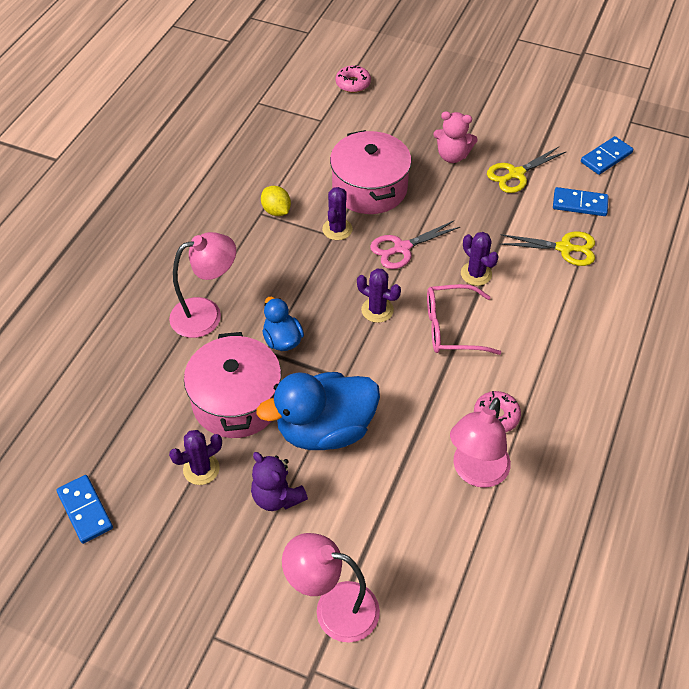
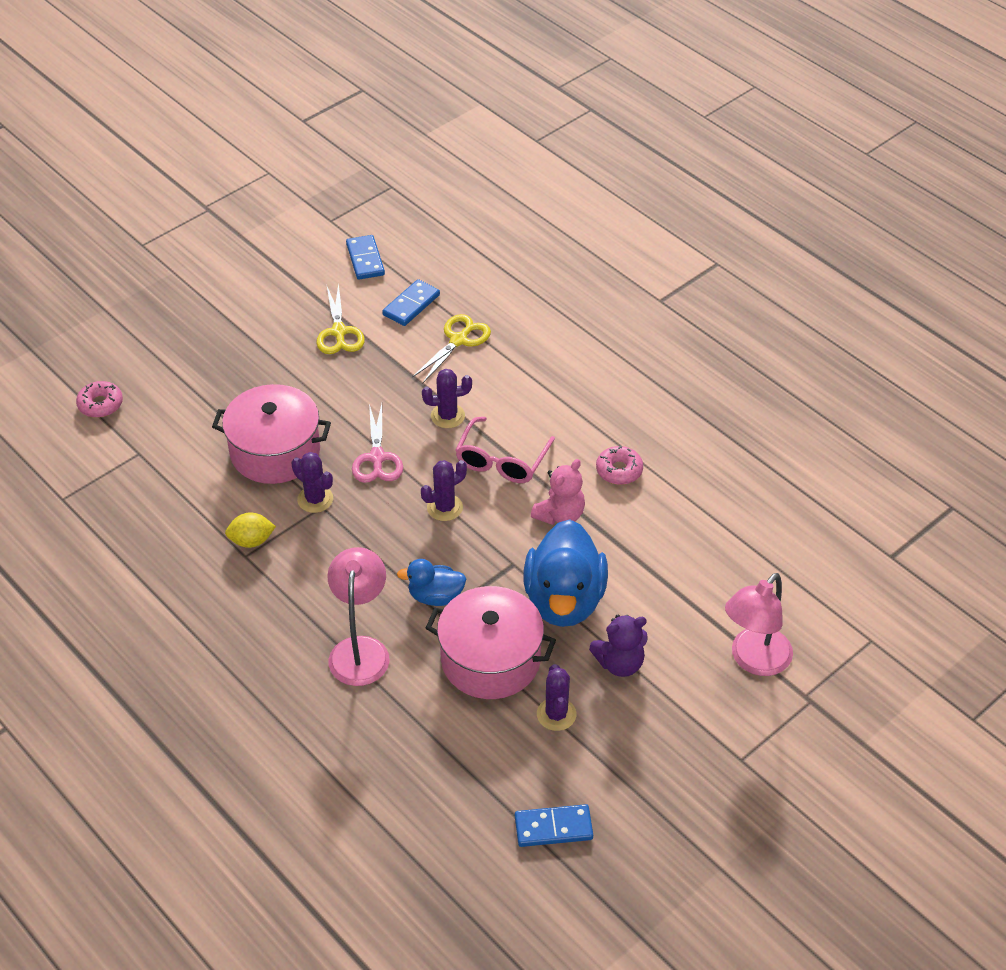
camera: 65 degrees left, 5 degrees down
pink teddy bear [433,111,478,163] -> pink teddy bear moved to [531,459,585,525]
pink lamp [450,397,511,488] -> none

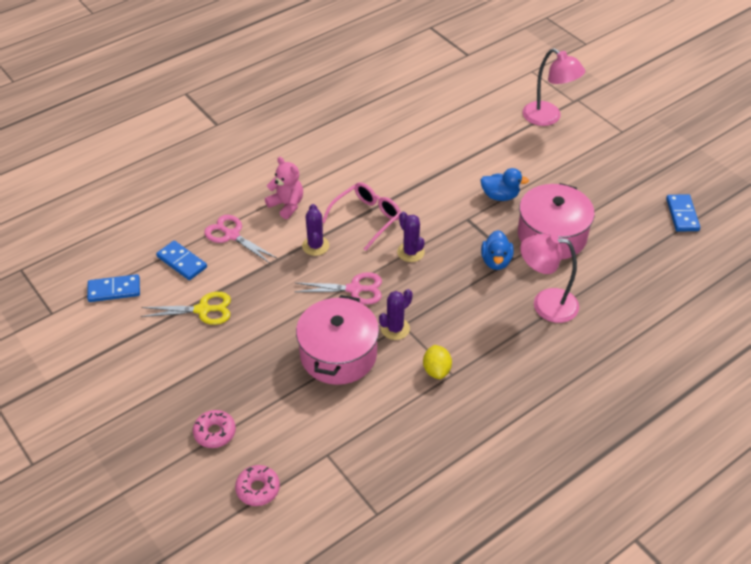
camera: 85 degrees left, 0 degrees up
yellow scissors [412,314,491,383] -> pink scissors [204,215,278,263]
pink glasses [455,417,555,483] -> pink glasses turned 75 degrees counterclockwise [322,182,401,251]
blue duck [523,519,608,627] -> blue duck [480,168,529,201], size x0.52
pink teddy bear [531,459,585,525] -> pink teddy bear moved to [265,157,303,219]
purple cactus [537,664,576,731] -> none
purple teddy bear [589,615,648,677] -> none
pink donut [596,445,643,485] -> pink donut moved to [193,410,236,448]

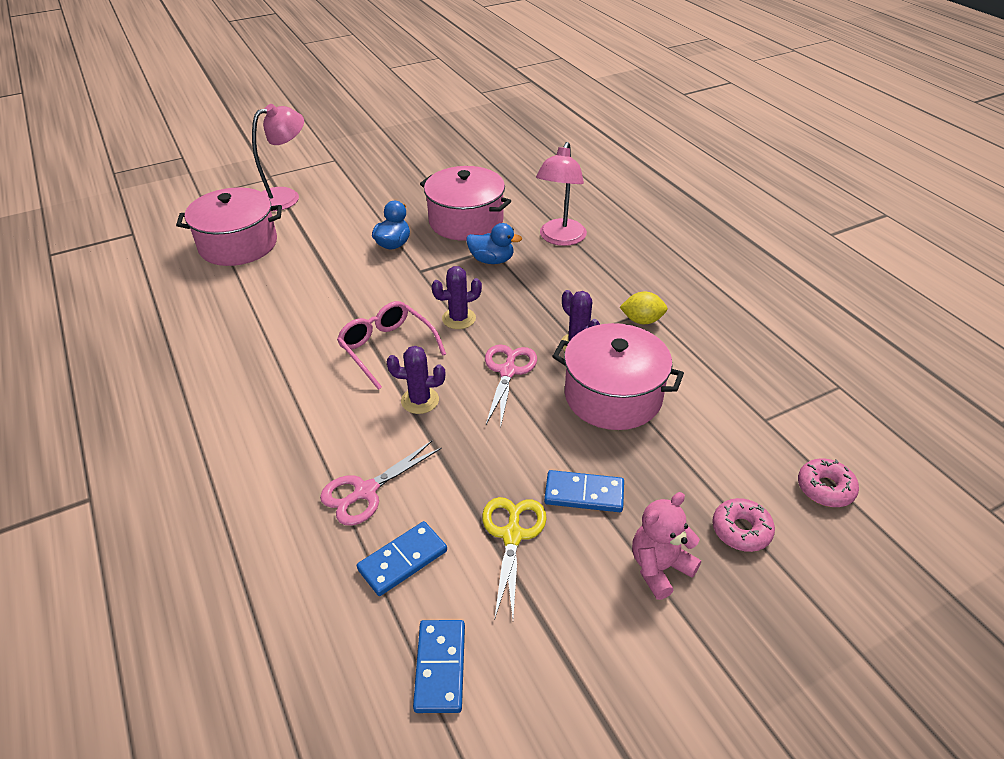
camera: 80 degrees left, 5 degrees down
pink teddy bear [265,157,303,219] -> pink teddy bear moved to [632,492,701,600]
blue domino [666,194,700,232] -> blue domino moved to [544,470,624,512]
none -> pink pot [176,187,282,266]

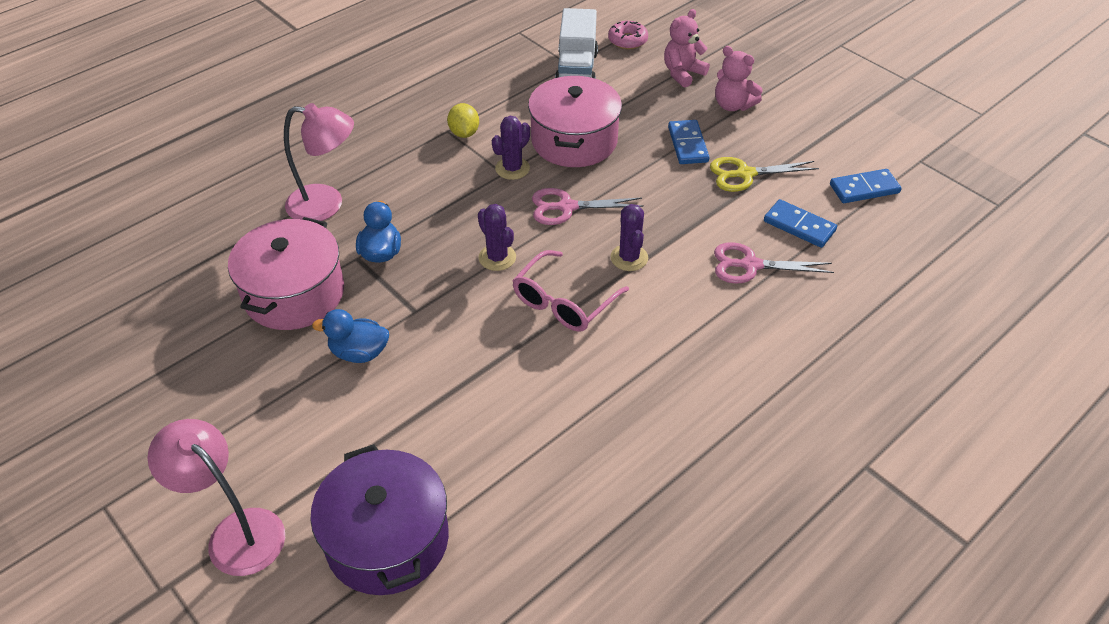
camera: 105 degrees left, 5 degrees up
pink pot [176,187,282,266] -> purple pot [310,444,449,595]
pink scissors [320,440,442,526] -> pink scissors turned 150 degrees clockwise [714,242,834,284]
pink donut [712,498,775,552] -> pink teddy bear [664,9,710,87]
none -> white truck [555,8,598,79]

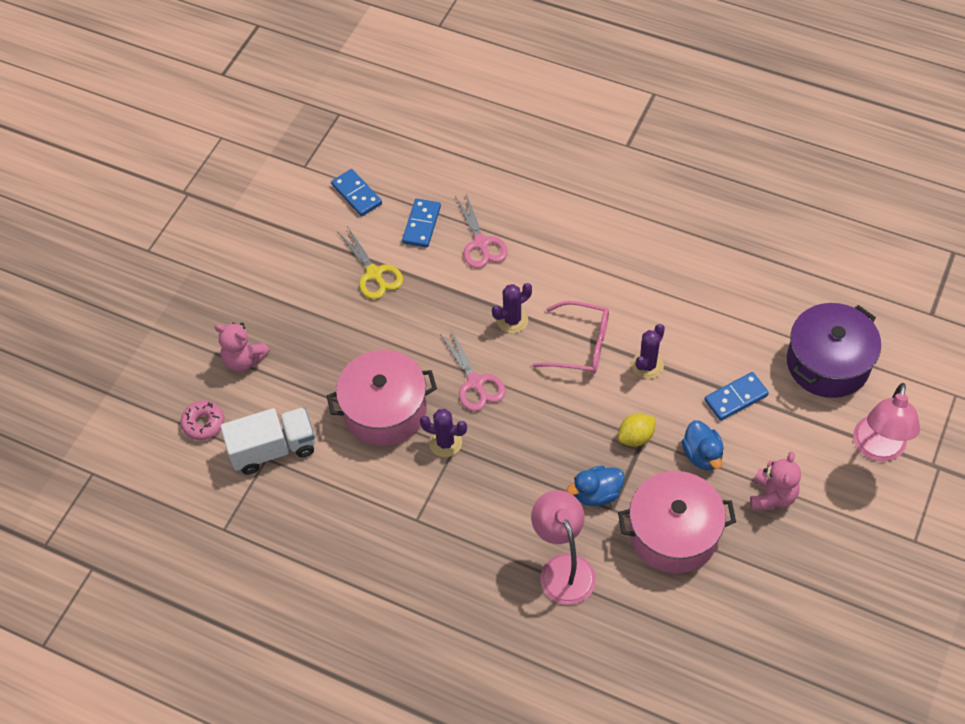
camera: 110 degrees left, 10 degrees up
yellow lemon [447,103,479,138] -> yellow lemon moved to [618,413,656,446]
purple cactus [478,204,516,271] -> purple cactus moved to [632,324,665,379]
blue domino [668,120,710,164] -> blue domino moved to [704,372,769,421]
pink teddy bear [715,46,762,111] -> pink teddy bear moved to [750,452,801,510]

